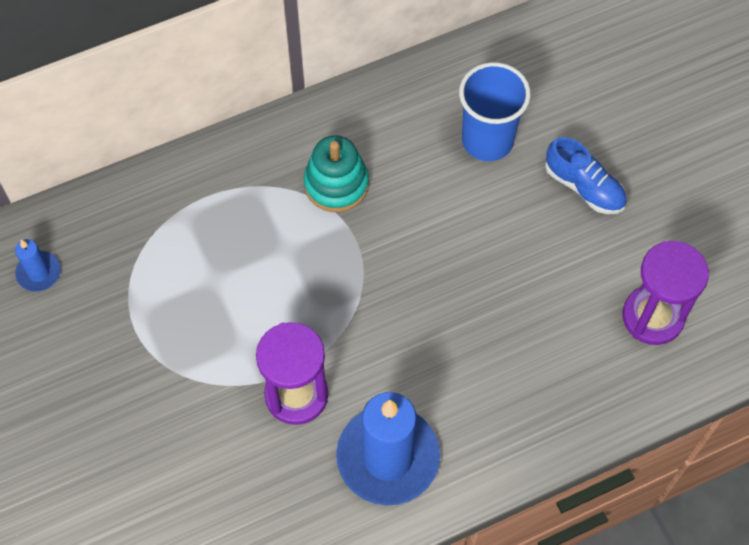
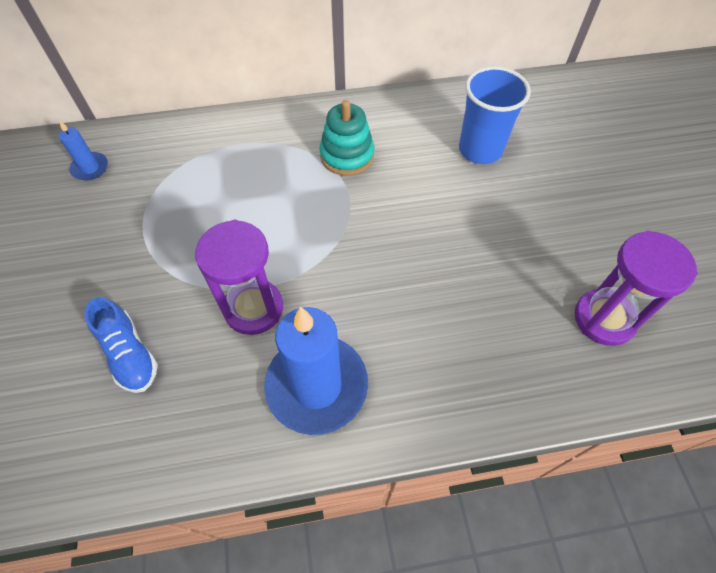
camera: 15 degrees right, 5 degrees down
blue shoe [545,137,627,214] -> blue shoe moved to [85,297,158,393]

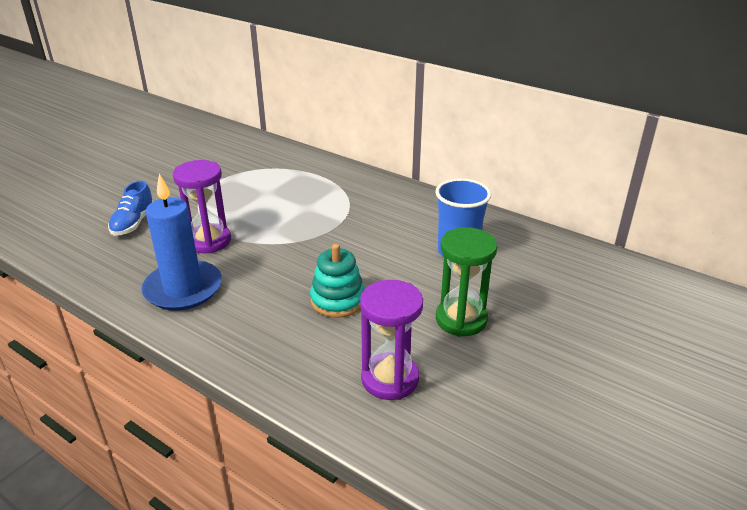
camera: 45 degrees right, 25 degrees down
blue candle [59,120,108,181] -> none
turquoise stacking toy [320,100,374,176] -> turquoise stacking toy moved to [310,244,365,318]
none -> green hourglass [436,227,497,337]

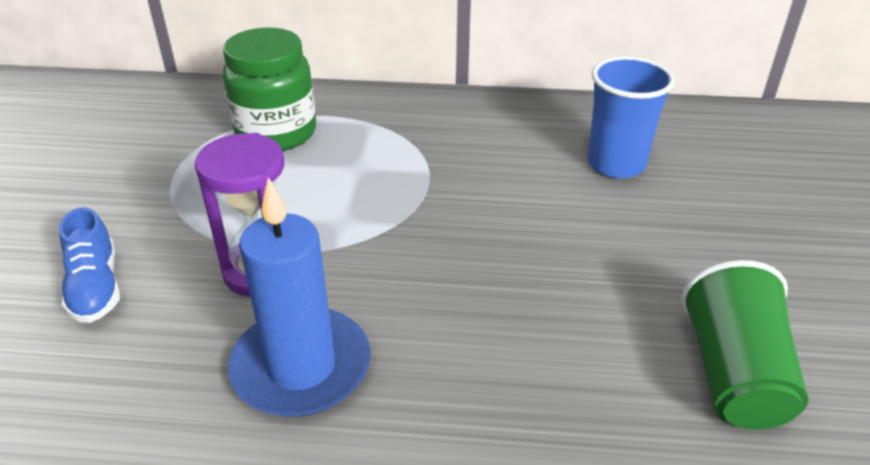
camera: 30 degrees left, 5 degrees up
turquoise stacking toy [310,244,365,318] -> none
purple hourglass [360,280,423,400] -> green cup [681,260,809,430]
green hourglass [436,227,497,337] -> none
none -> green jar [223,27,316,151]

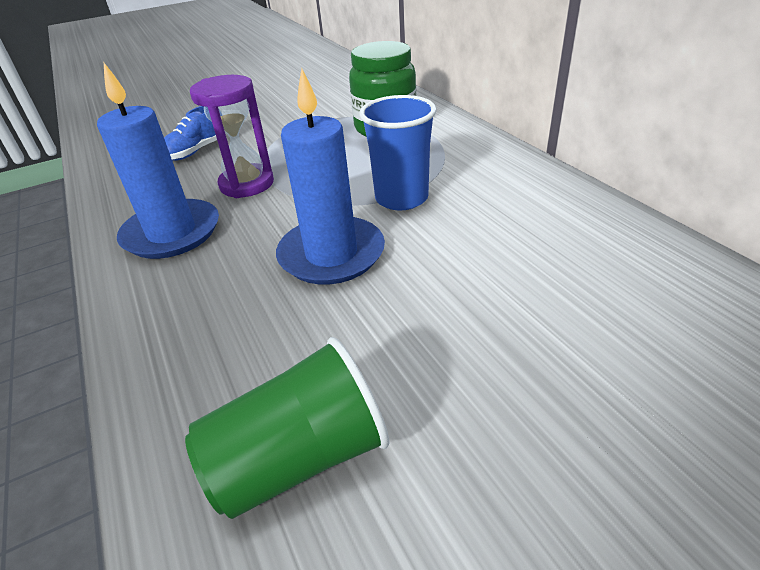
camera: 60 degrees right, 0 degrees up
blue cup [588,56,675,178] -> blue cup moved to [359,95,437,211]
none -> blue candle [276,68,385,285]

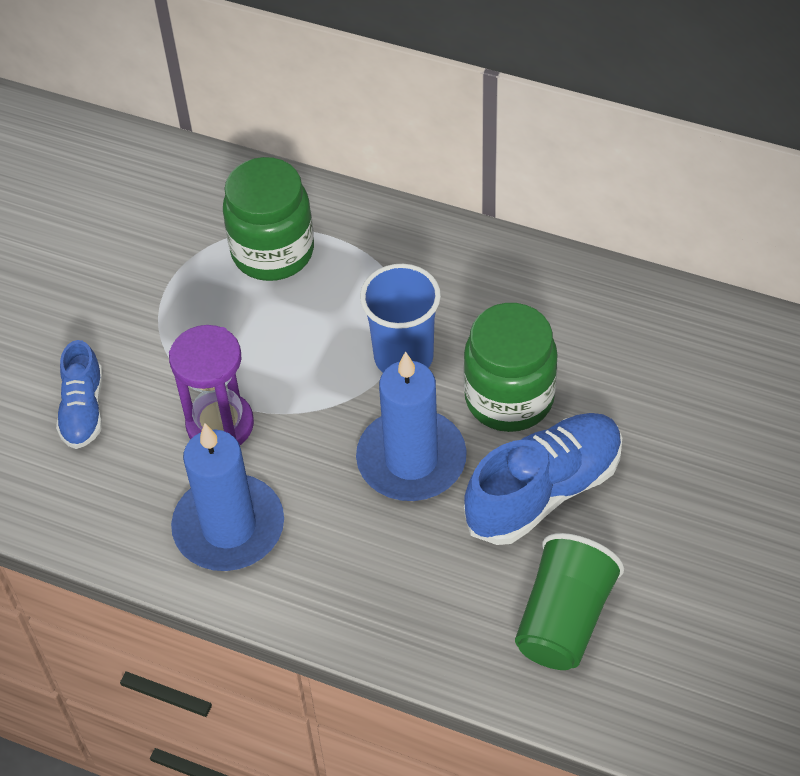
camera: 40 degrees left, 15 degrees up
none -> green jar [463,303,558,432]
none -> blue shoe [464,413,622,545]

